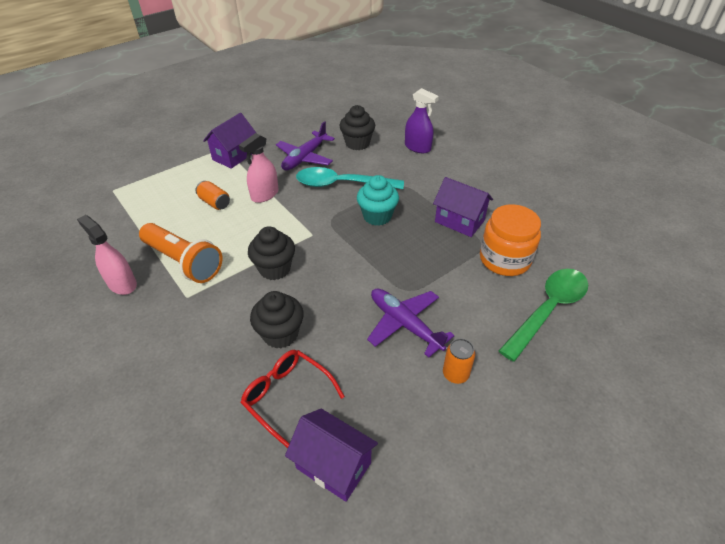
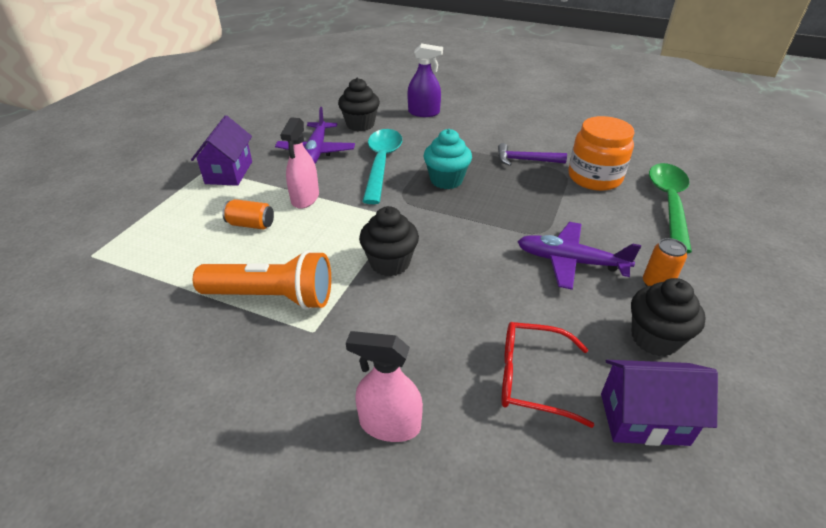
camera: 30 degrees left, 5 degrees down
pink spray bottle [77,215,137,295] -> pink spray bottle moved to [346,331,423,442]
black cupcake [250,291,304,349] -> black cupcake moved to [631,278,706,356]
turquoise spoon [296,167,404,189] -> turquoise spoon turned 120 degrees clockwise [362,129,402,204]
purple house [433,177,493,237] -> purple hammer [498,143,567,166]

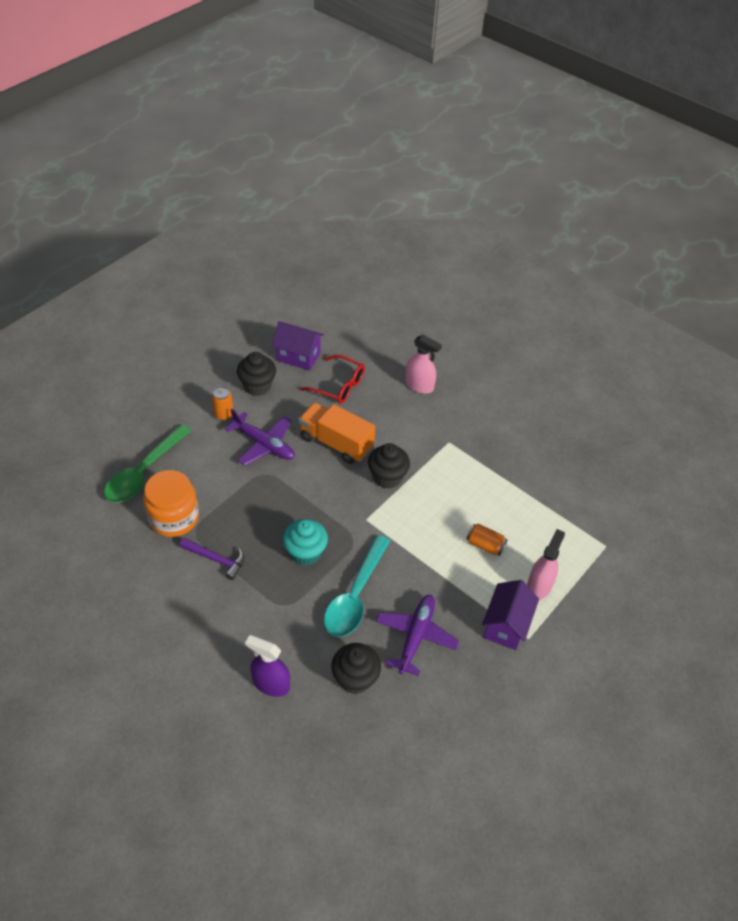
camera: 165 degrees left, 10 degrees up
orange flashlight [193,250,331,310] -> none
pink spray bottle [280,117,319,209] -> pink spray bottle moved to [527,529,565,600]
none -> orange truck [299,402,375,464]

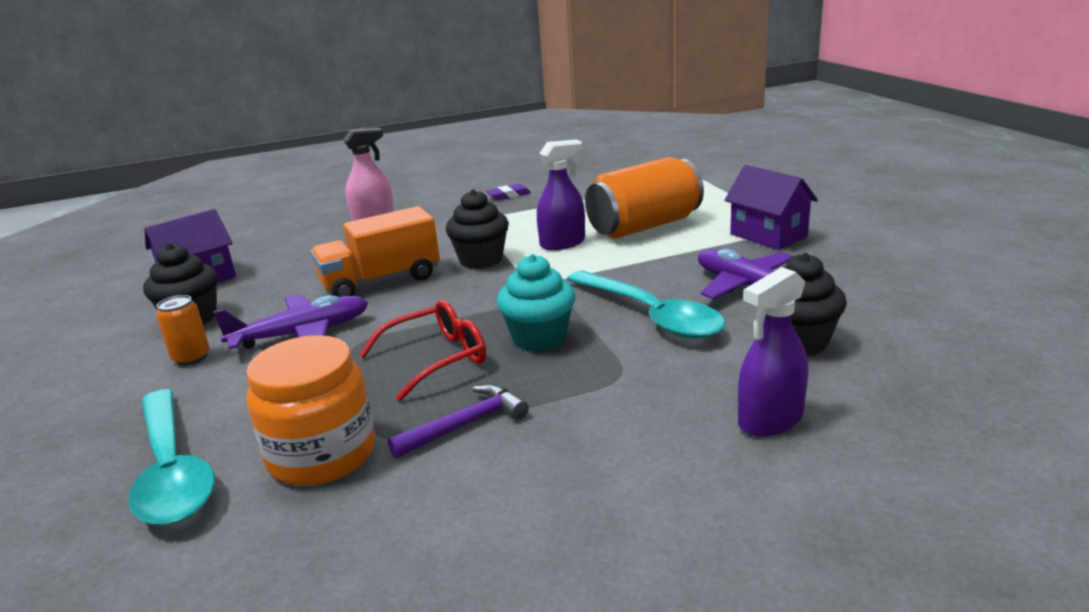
camera: 55 degrees left, 25 degrees down
green spoon [104,424,191,503] -> turquoise spoon [128,389,215,525]
red glasses [300,355,365,404] -> red glasses moved to [359,300,486,402]
orange can [467,524,507,556] -> orange can [585,157,704,239], size x2.19
pink spray bottle [527,529,565,600] -> none
none -> purple eraser [486,184,531,200]
none -> purple spray bottle [537,140,585,250]

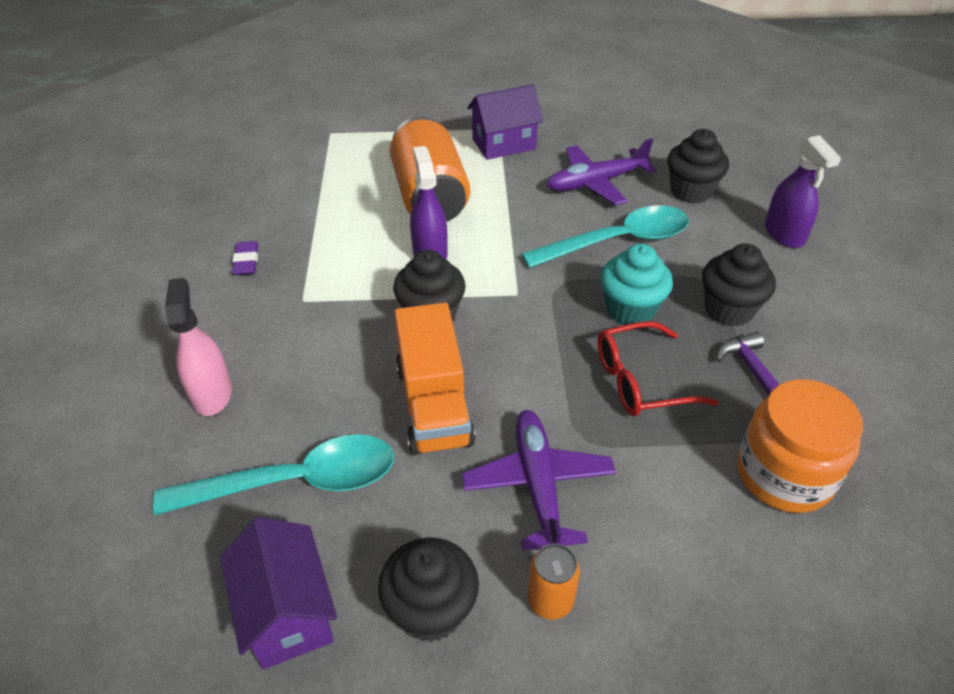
camera: 75 degrees left, 20 degrees up
turquoise spoon [128,389,215,525] -> turquoise spoon moved to [153,434,394,516]
red glasses [359,300,486,402] -> red glasses turned 90 degrees counterclockwise [597,321,719,416]
none -> black cupcake [702,243,776,327]

